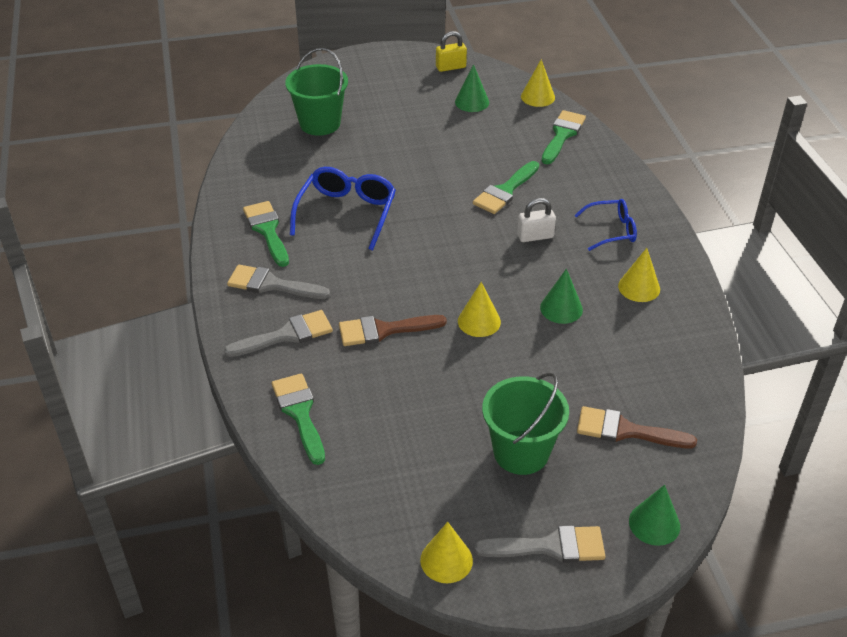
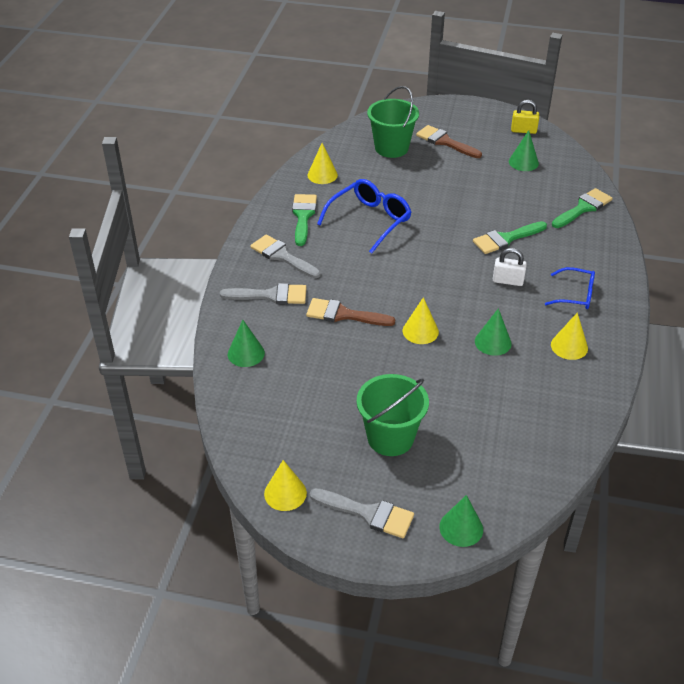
camera: 25 degrees right, 0 degrees up
green brush [272,373,325,465] -> green cone [228,320,265,367]
yellow cone [521,59,555,107] -> yellow cone moved to [308,143,338,184]
brown brush [577,406,697,448] -> brown brush moved to [416,125,482,158]

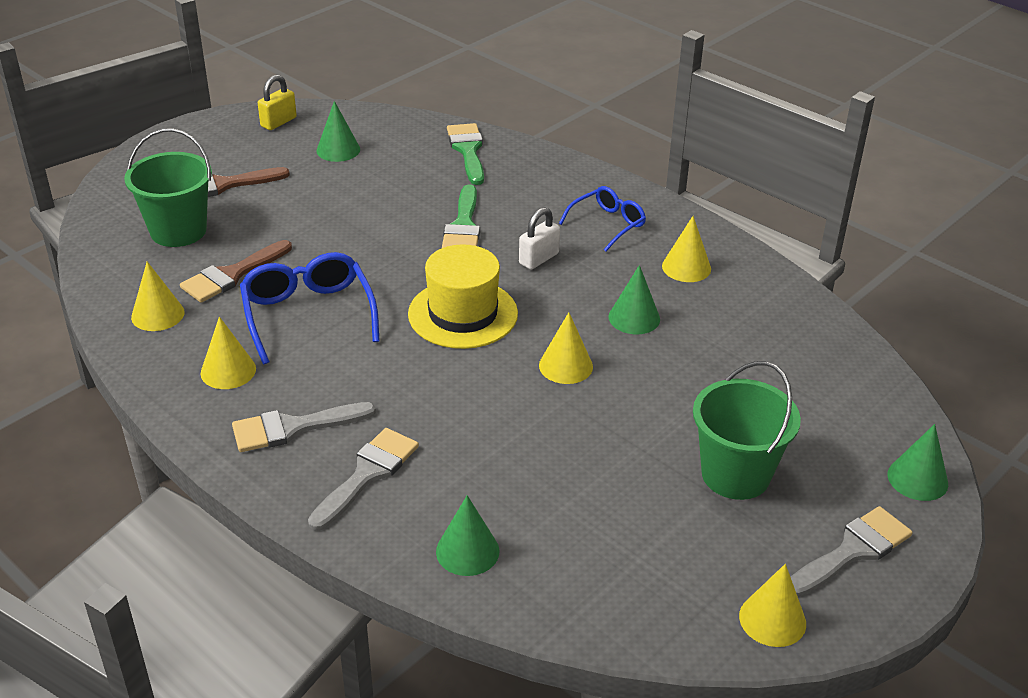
camera: 60 degrees left, 5 degrees down
green brush [292,194,317,246] -> yellow cone [201,317,256,389]
brown brush [306,298,395,326] -> brown brush moved to [180,240,292,302]
none -> yellow hat [408,244,518,349]

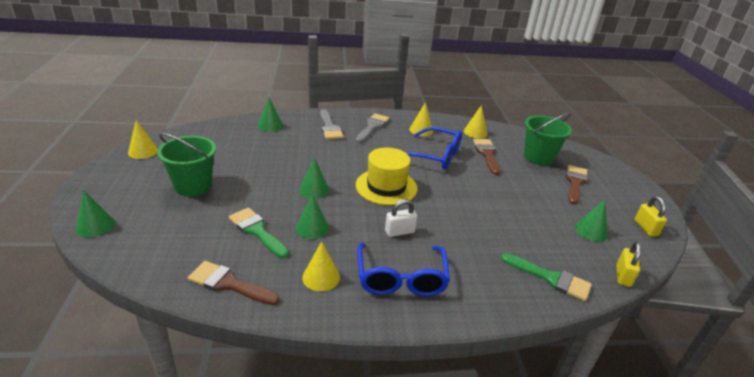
camera: 130 degrees right, 5 degrees down
green brush [442,184,480,248] -> green brush moved to [229,207,289,258]
white padlock [519,207,560,270] -> white padlock turned 75 degrees clockwise [385,199,418,237]
yellow cone [539,312,593,384] -> green cone [299,158,329,199]
blue glasses [559,186,646,251] -> blue glasses [358,243,450,296], size x1.59
grey brush [791,506,913,597] -> none
none -> brown brush [188,261,280,305]
none -> yellow padlock [616,241,642,287]

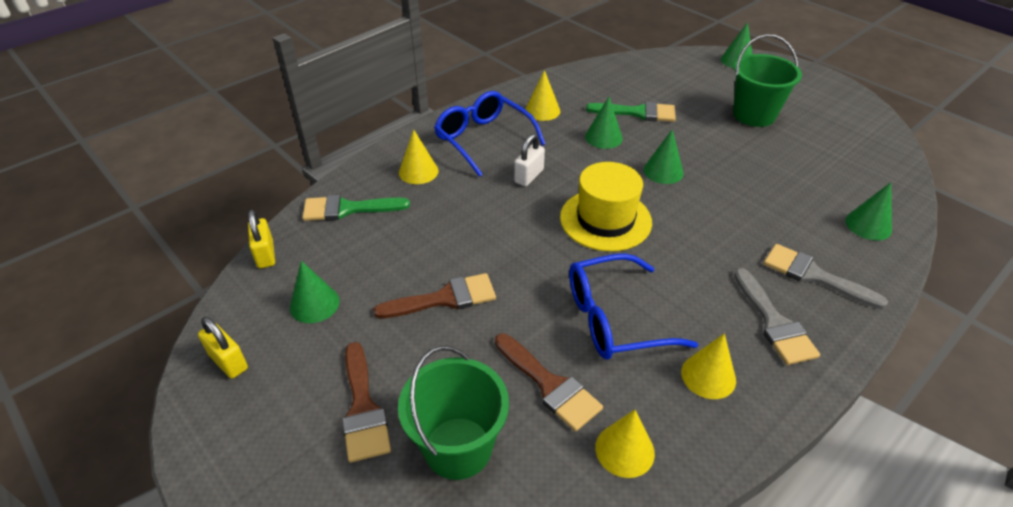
camera: 145 degrees right, 10 degrees up
yellow cone [128,120,158,159] -> yellow cone moved to [399,129,439,184]
brown brush [188,261,280,305] -> brown brush moved to [373,273,496,318]

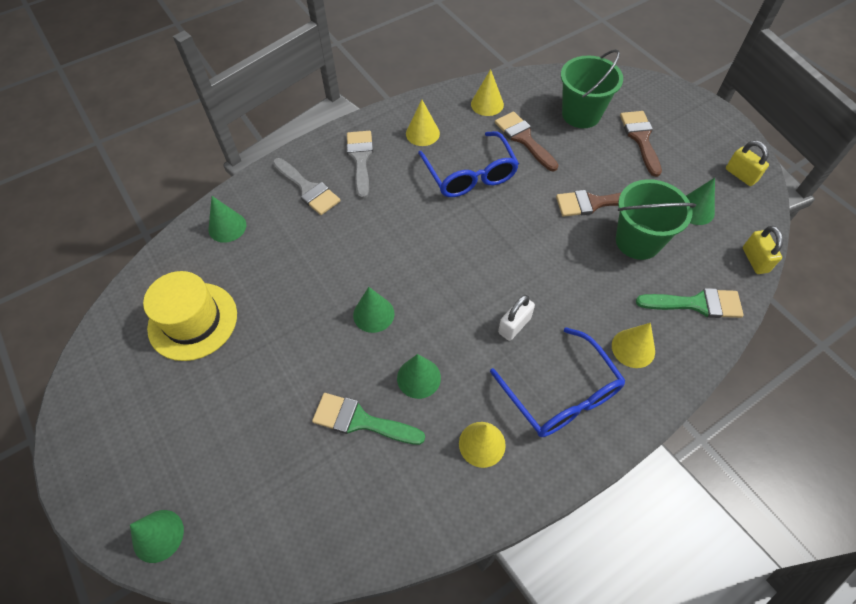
camera: 170 degrees left, 15 degrees up
yellow hat [560,162,652,252] -> yellow hat moved to [143,271,237,361]
blue glasses [569,253,698,360] -> blue glasses turned 75 degrees clockwise [418,131,519,197]
green bucket [733,34,802,127] -> green bucket moved to [616,179,696,260]

